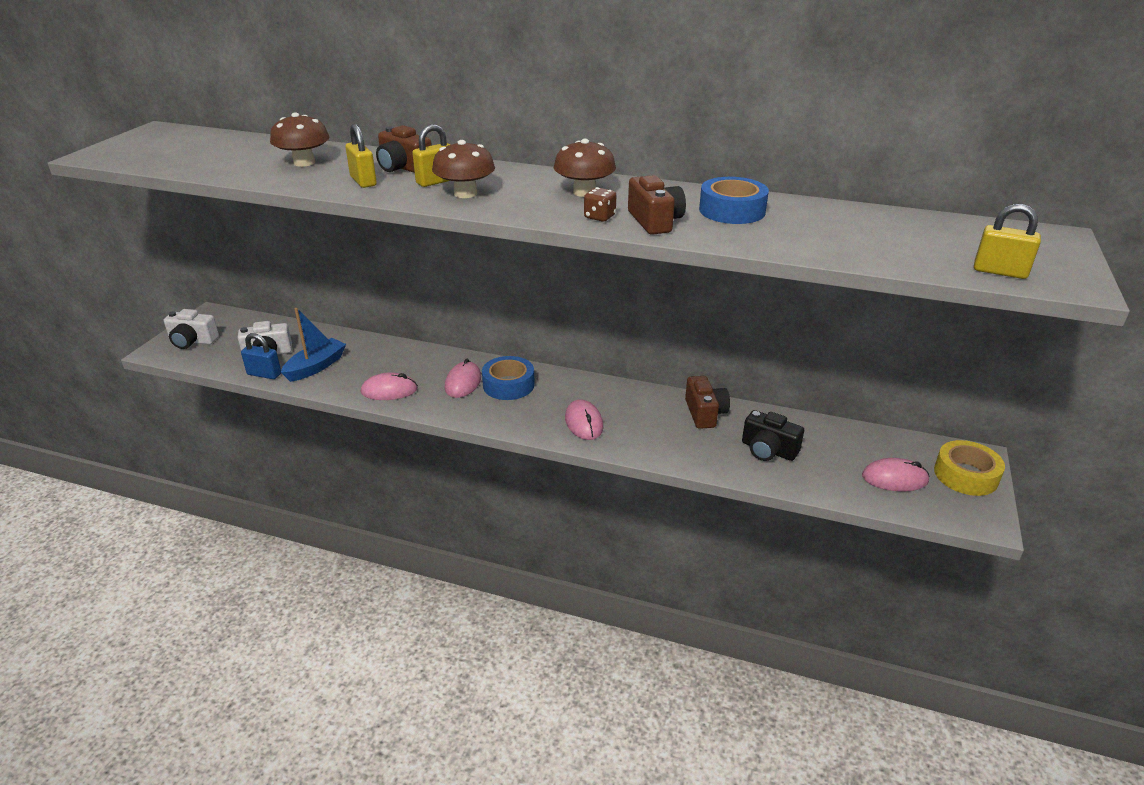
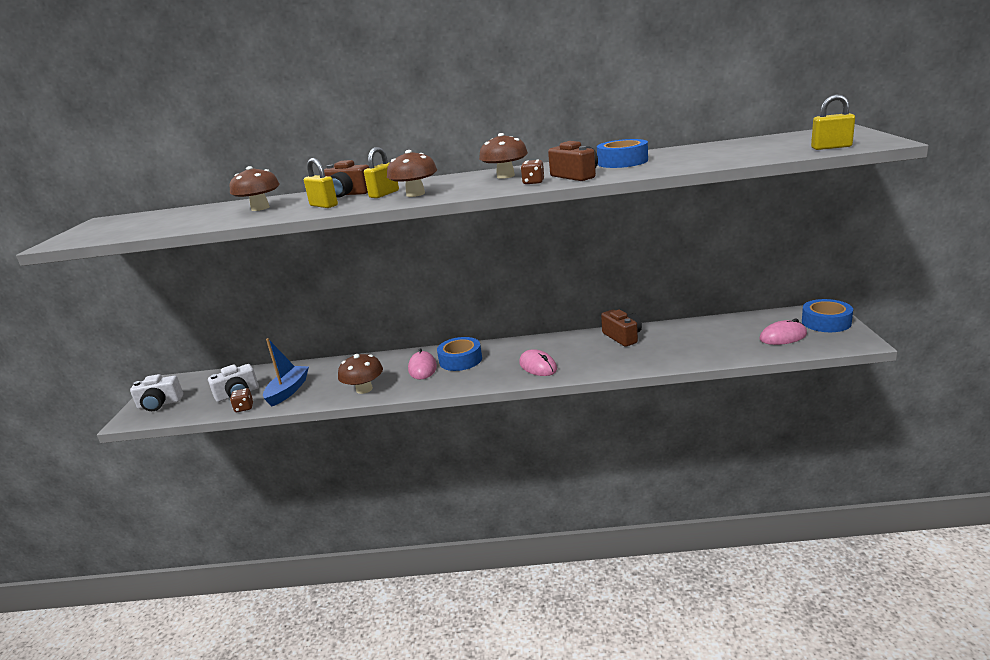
camera: 15 degrees left, 10 degrees down
blue padlock [241,333,281,379] -> brown dice [230,388,253,412]
pink mouse [361,372,418,400] -> brown mushroom [338,354,383,394]
black camera [742,410,804,461] -> none
yellow tape [934,440,1005,496] -> blue tape [802,299,853,332]

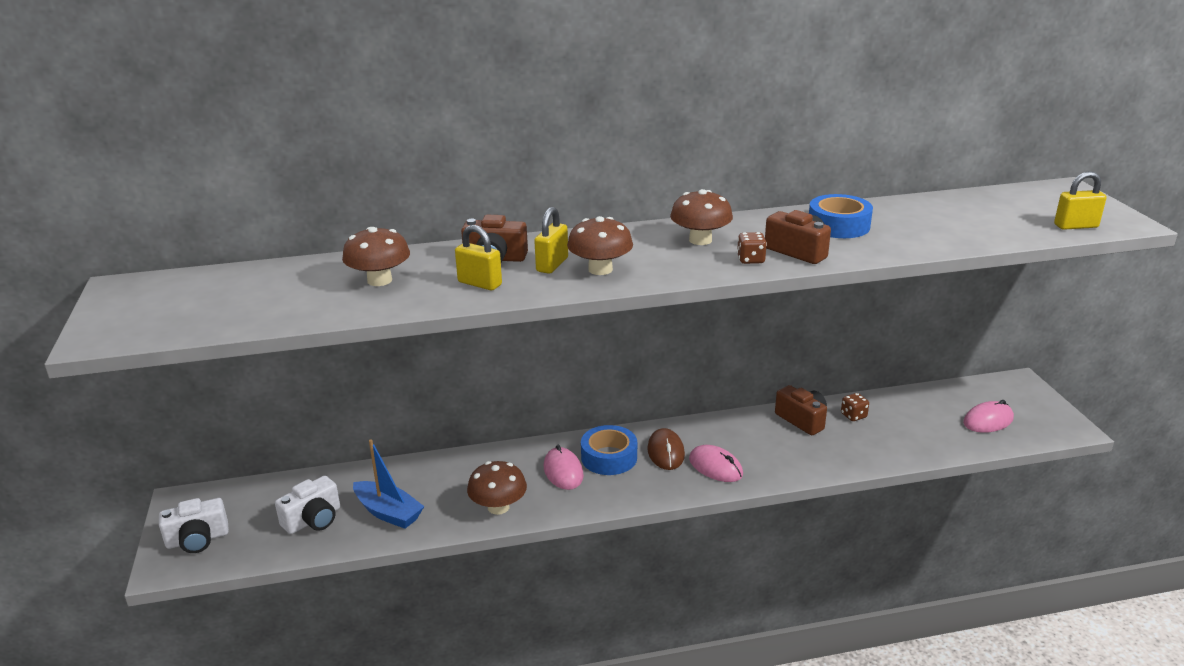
camera: 15 degrees left, 5 degrees up
brown dice [230,388,253,412] -> brown dice moved to [841,393,869,421]
blue boat [263,338,309,407] -> blue boat turned 120 degrees clockwise [353,439,425,529]
blue tape [802,299,853,332] -> none
none -> brown mouse [647,428,685,470]

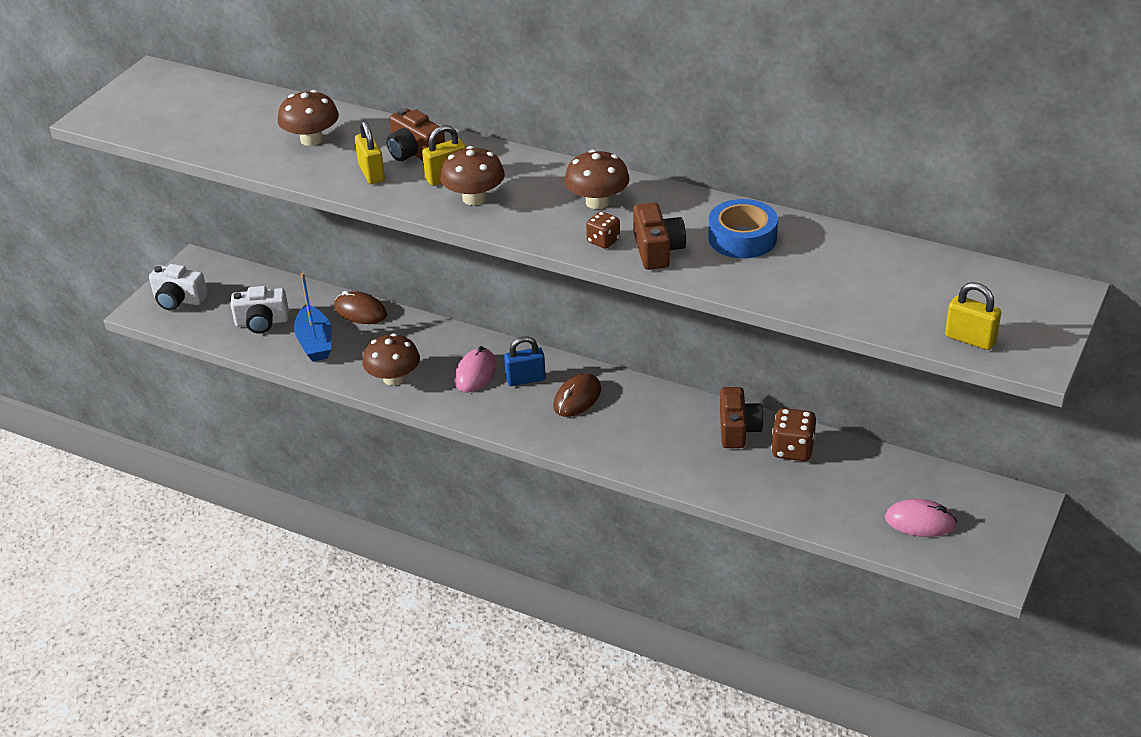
camera: 40 degrees right, 10 degrees up
blue tape [581,425,637,475] -> blue padlock [504,336,546,386]
pink mouse [689,445,743,482] -> none
brown dice [841,393,869,421] -> brown dice [771,408,816,461], size x1.64
none -> brown mouse [334,291,387,324]

